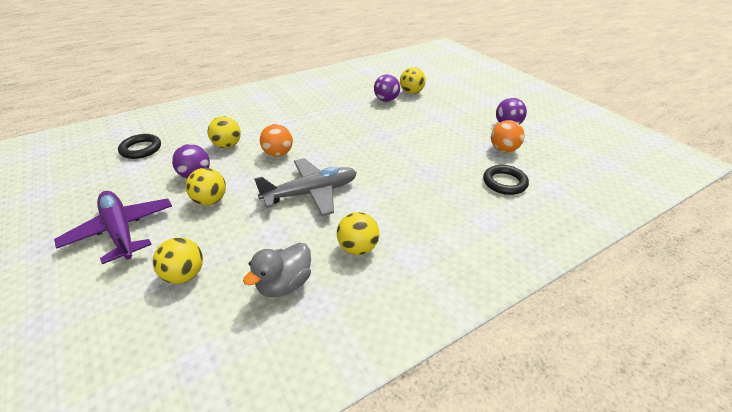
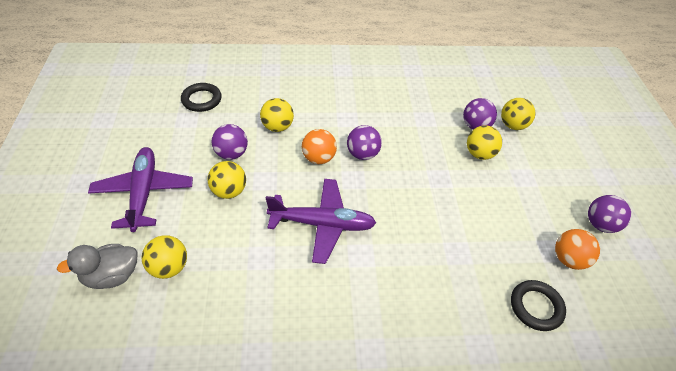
camera: 25 degrees right, 10 degrees up
grey duck [243,243,311,297] -> grey duck moved to [57,244,137,289]
grey plane [254,158,357,216] -> purple plane [266,179,376,264]
yellow ball [337,212,379,255] -> yellow ball moved to [467,125,502,160]
none -> purple ball [347,125,382,160]

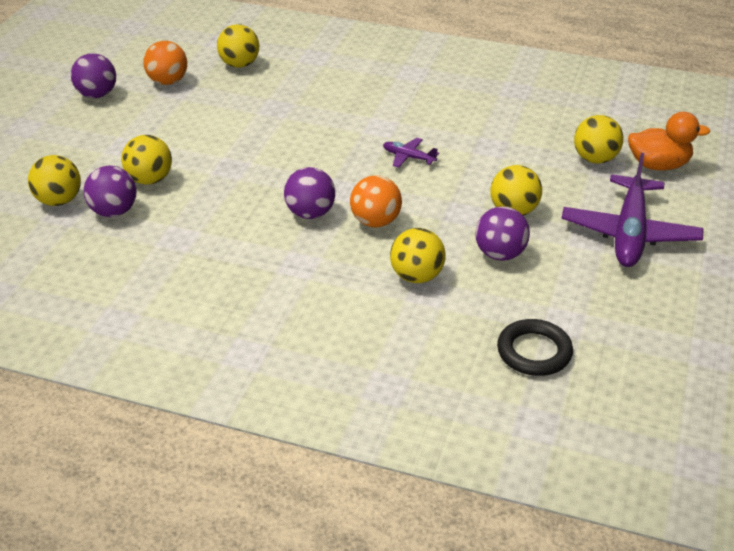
camera: 155 degrees left, 10 degrees down
grey duck [57,244,137,289] -> orange duck [628,112,710,171]
purple plane [266,179,376,264] -> purple plane [383,138,439,168], size x0.44
black ring [511,280,566,331] -> yellow ball [217,24,259,68]

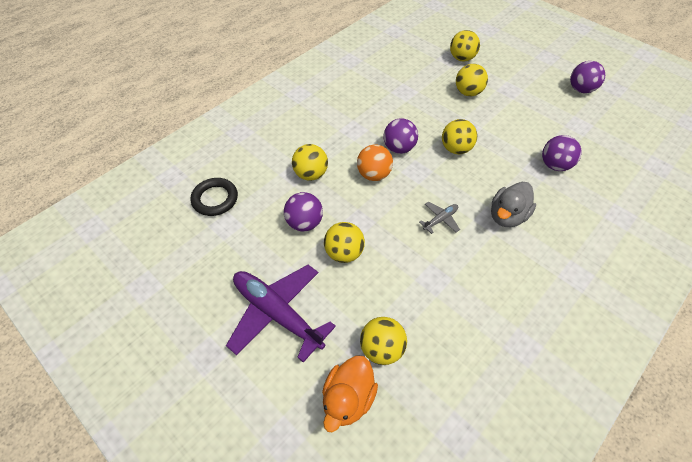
camera: 115 degrees right, 15 degrees up
purple ball [84,166,136,217] -> purple ball moved to [542,135,582,171]
orange ball [143,41,187,85] -> none
yellow ball [217,24,259,68] -> yellow ball moved to [442,119,477,154]
purple plane [383,138,439,168] -> grey plane [419,202,460,234]
none -> grey duck [491,182,536,227]

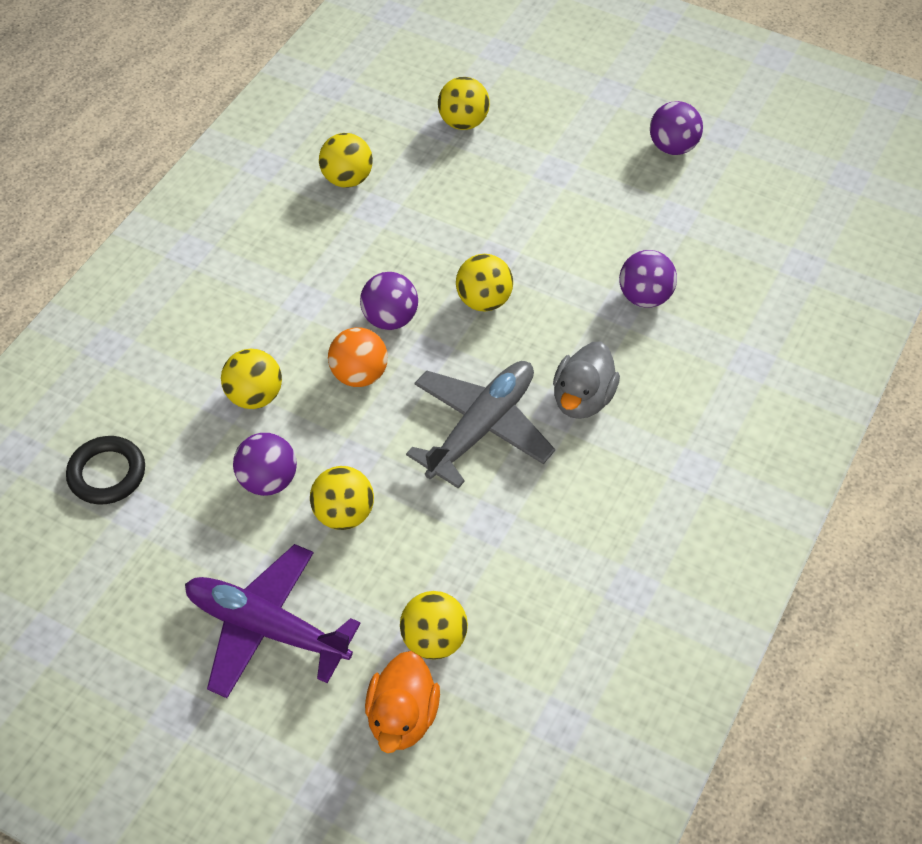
camera: 15 degrees left, 0 degrees up
grey plane [419,202,460,234] -> grey plane [406,361,555,488], size x2.25
yellow ball [456,64,488,96] -> yellow ball moved to [319,133,373,188]

